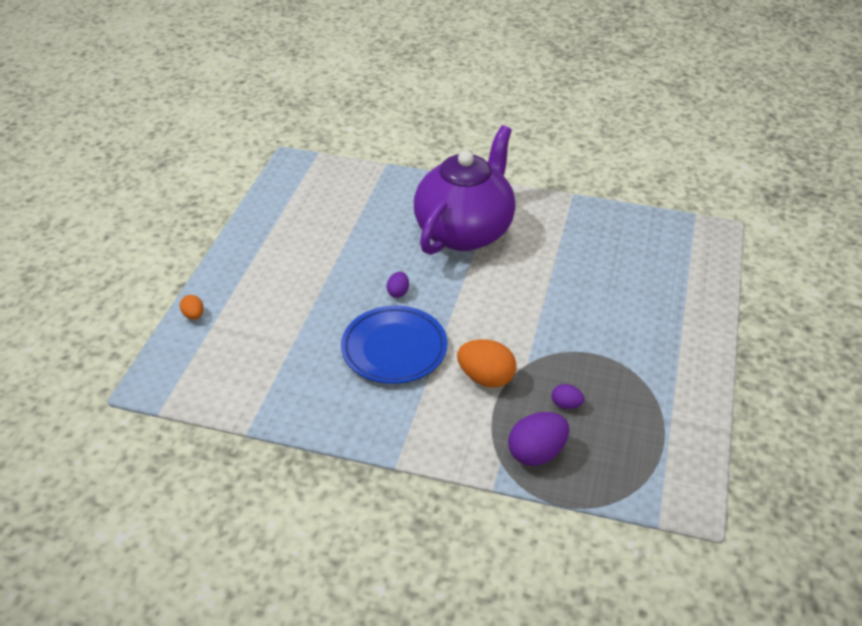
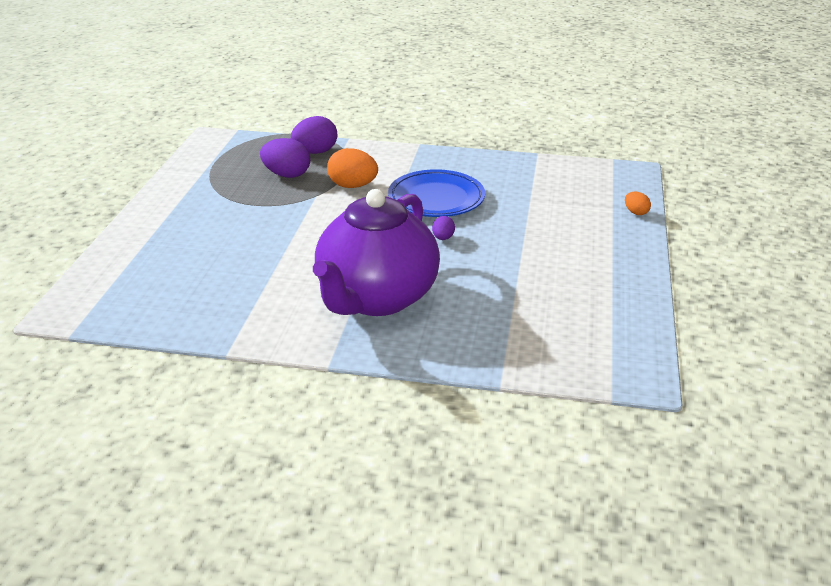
camera: 175 degrees right, 10 degrees down
purple egg [551,384,584,409] -> purple egg [260,138,310,178], size x1.89

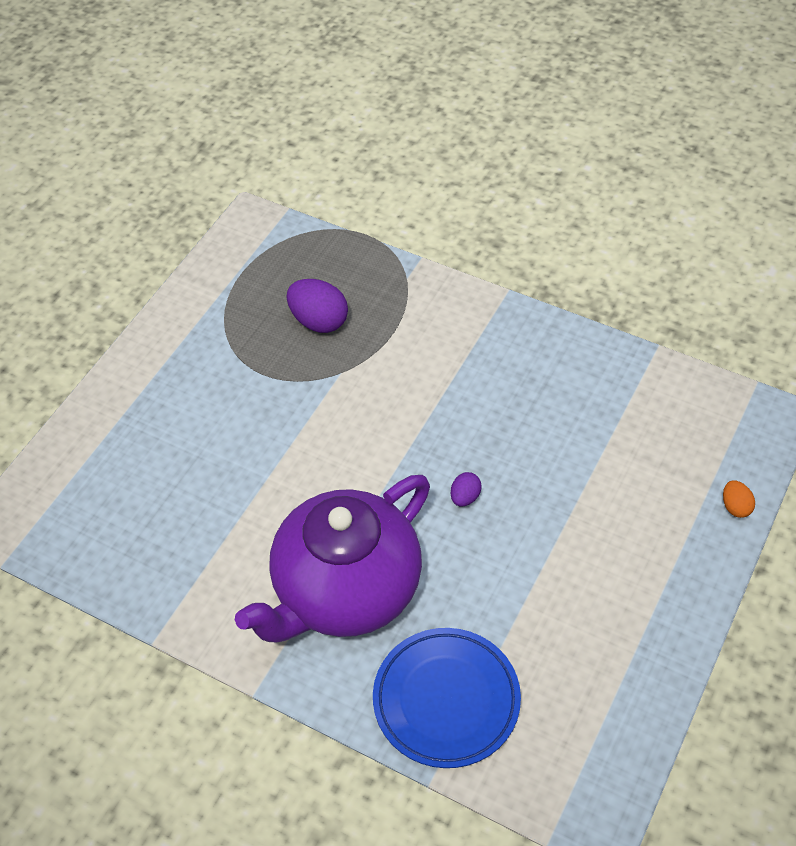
camera: 20 degrees right, 20 degrees up
purple egg [291,116,337,154] -> none
orange egg [327,148,378,188] -> none
blue plate [388,169,485,217] -> blue plate moved to [373,628,521,768]

